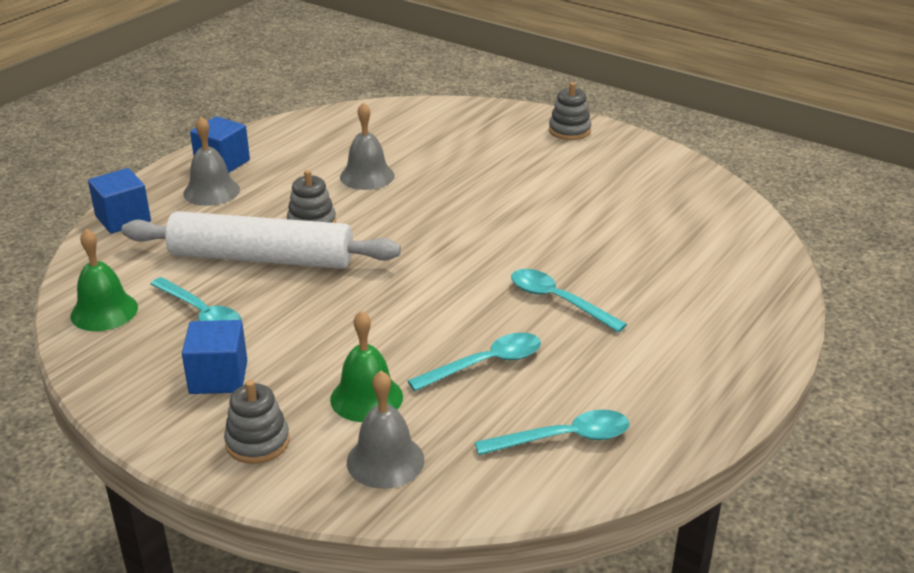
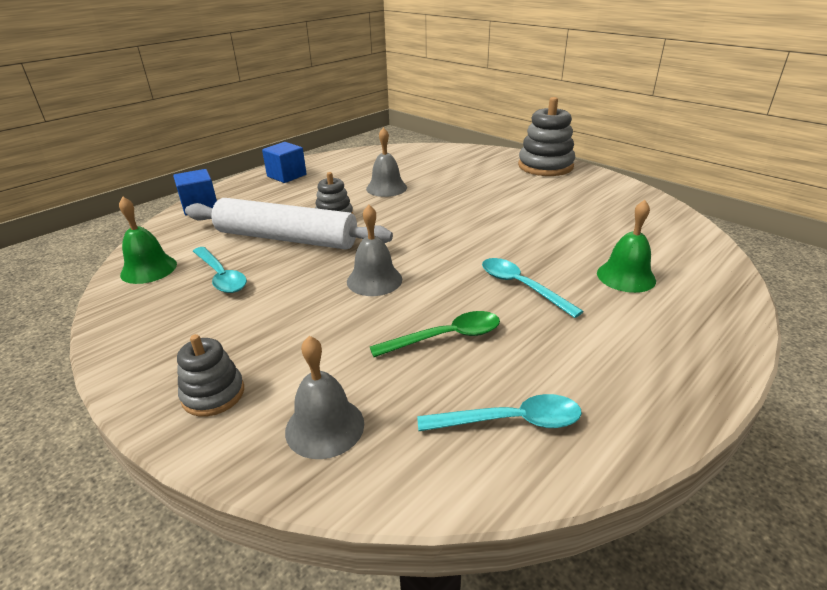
camera: 10 degrees right, 0 degrees up
blue cube [182,320,247,394] -> none
grey bell [183,117,240,206] -> grey bell moved to [347,205,402,296]
green bell [330,310,403,422] -> green bell moved to [597,200,656,293]
turquoise spoon [408,333,541,391] -> green spoon [370,311,500,357]
grey stacking toy [549,82,592,140] -> grey stacking toy [518,97,575,176], size x1.71

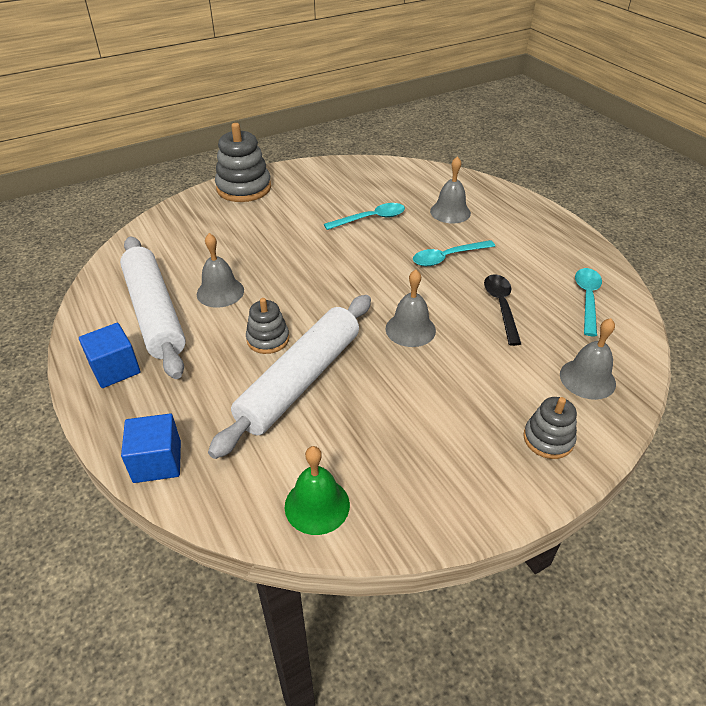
camera: 75 degrees left, 10 degrees up
turquoise spoon [193,247,247,293] -> turquoise spoon moved to [324,203,405,230]
green spoon [370,311,500,357] -> black spoon [484,274,521,346]
green bell [597,200,656,293] -> grey bell [430,156,471,223]
none -> white rolling pin [120,236,186,379]

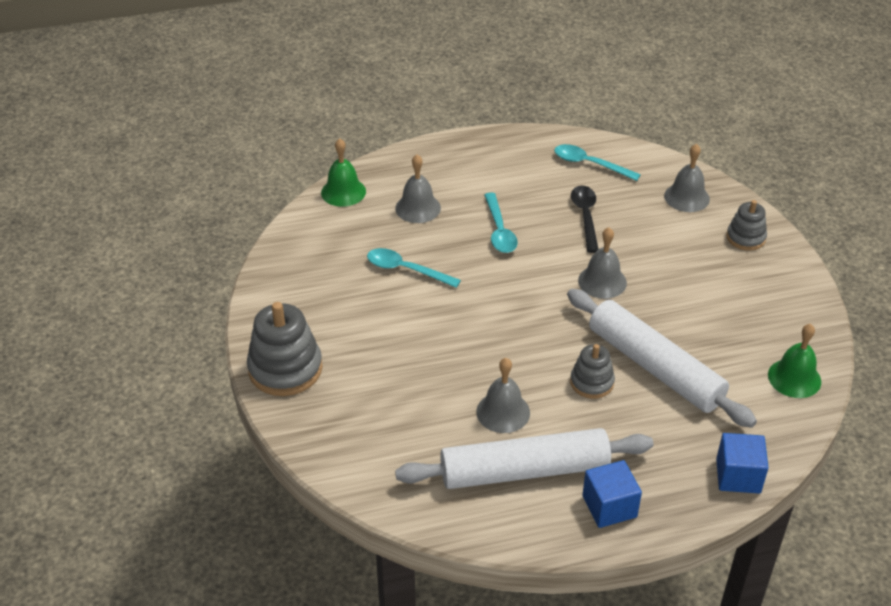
camera: 75 degrees left, 0 degrees up
turquoise spoon [324,203,405,230] -> turquoise spoon turned 60 degrees counterclockwise [367,248,461,288]
black spoon [484,274,521,346] -> black spoon turned 75 degrees clockwise [571,185,599,253]
none -> green bell [321,138,366,207]

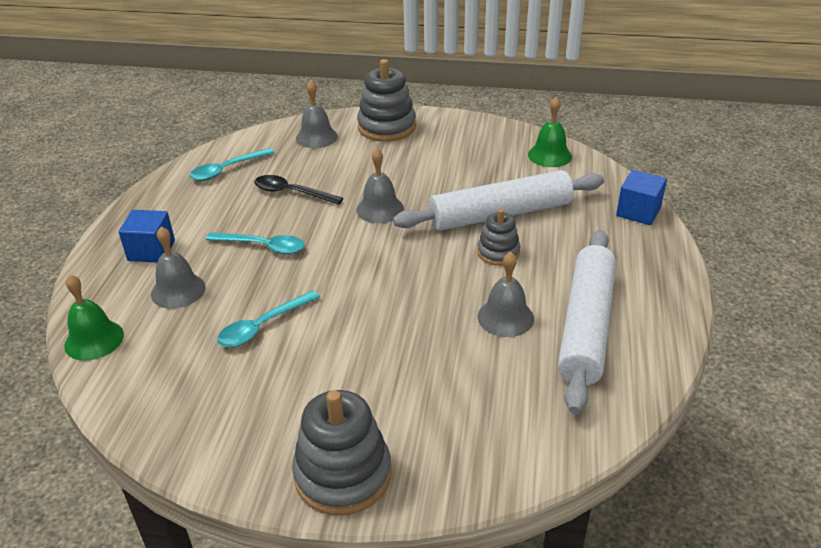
camera: 65 degrees left, 5 degrees down
blue cube [582,460,642,528] -> blue cube moved to [119,210,175,262]
grey stacking toy [726,200,767,251] -> grey stacking toy [357,59,416,142], size x1.71

